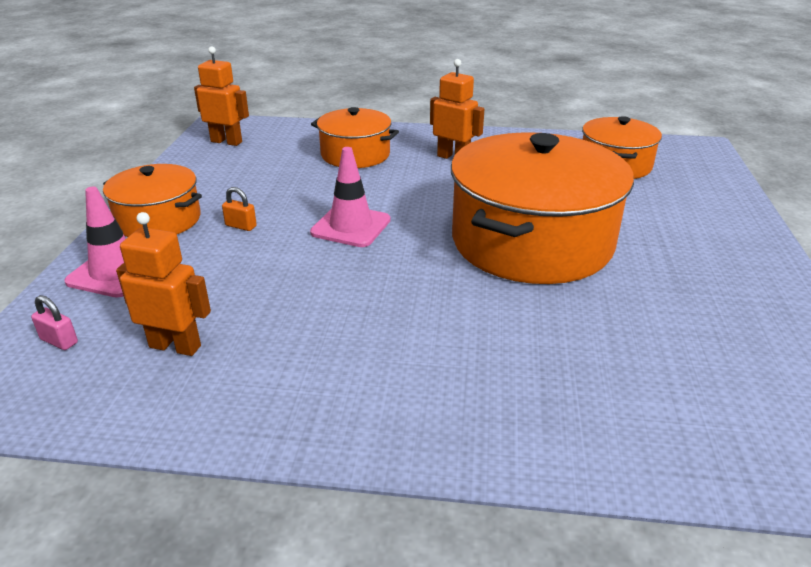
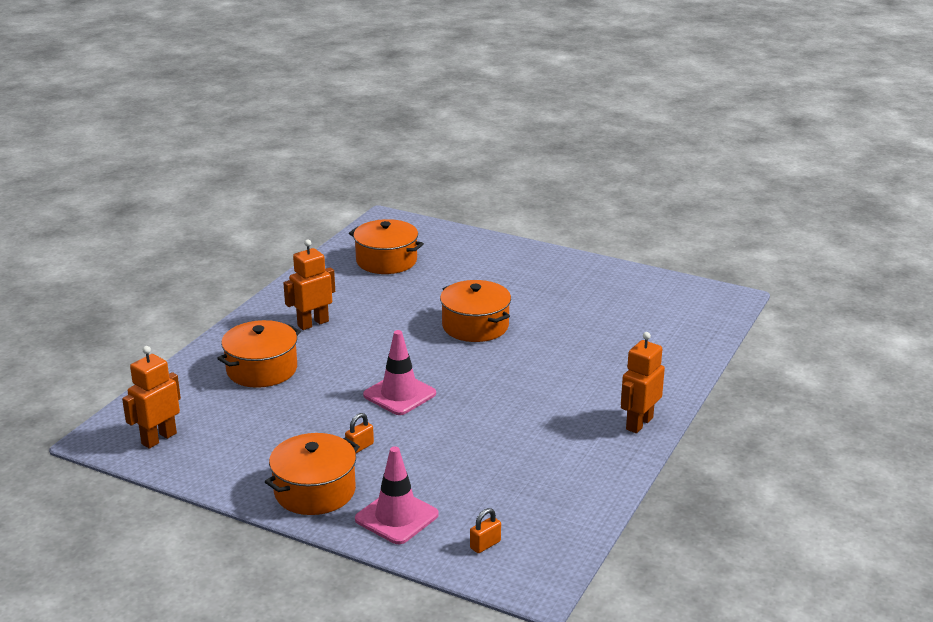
camera: 70 degrees left, 5 degrees down
pink padlock [31,295,78,350] -> orange padlock [470,508,501,553]
orange robot [116,212,211,356] -> orange robot moved to [621,332,665,433]
orange pot [451,132,634,284] -> orange pot [440,280,511,342], size x0.54

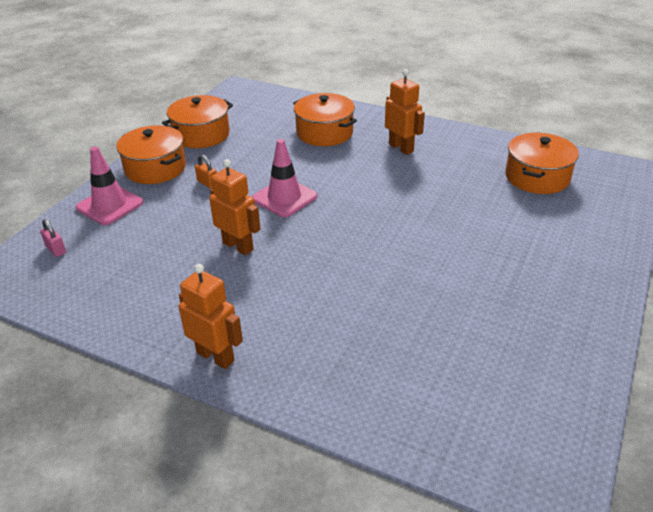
camera: 90 degrees right, 10 degrees up
orange robot [122,346,181,449] -> orange robot moved to [209,159,260,255]
orange pot [440,280,511,342] -> orange pot moved to [162,95,233,148]
orange padlock [470,508,501,553] -> pink padlock [40,219,66,257]

